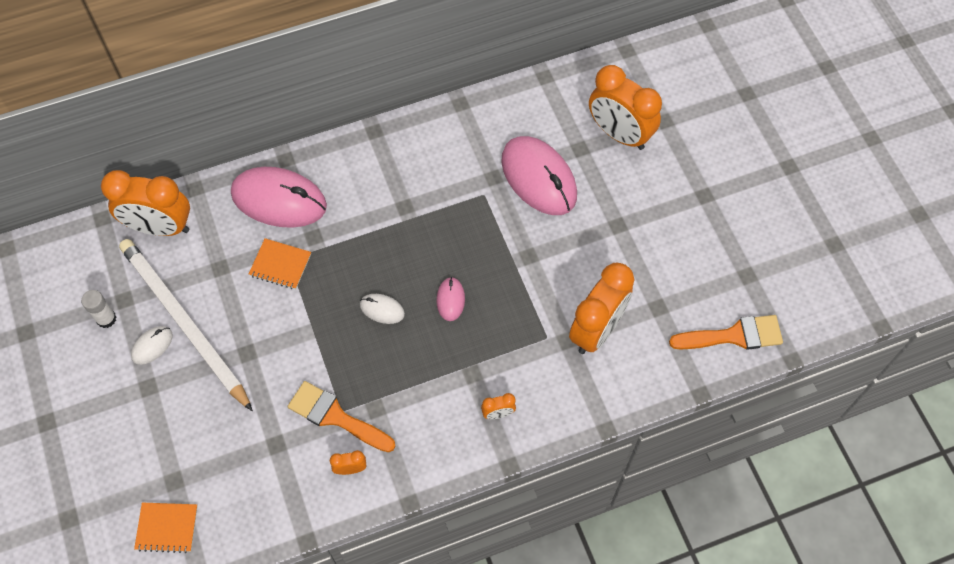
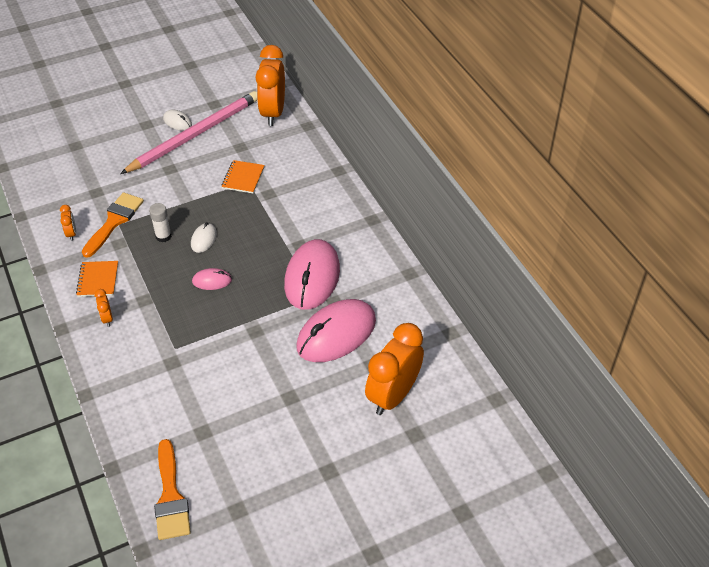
camera: 85 degrees right, 15 degrees down
white glue stick [81,290,116,328] -> white glue stick moved to [149,203,172,242]
white pencil [119,239,253,412] -> pink pencil [120,91,257,174]
orange notebook [134,503,198,553] -> orange notebook moved to [76,261,118,297]
pink mouse [231,167,327,228] -> pink mouse moved to [284,239,340,310]
orange clock [569,263,634,354] -> none

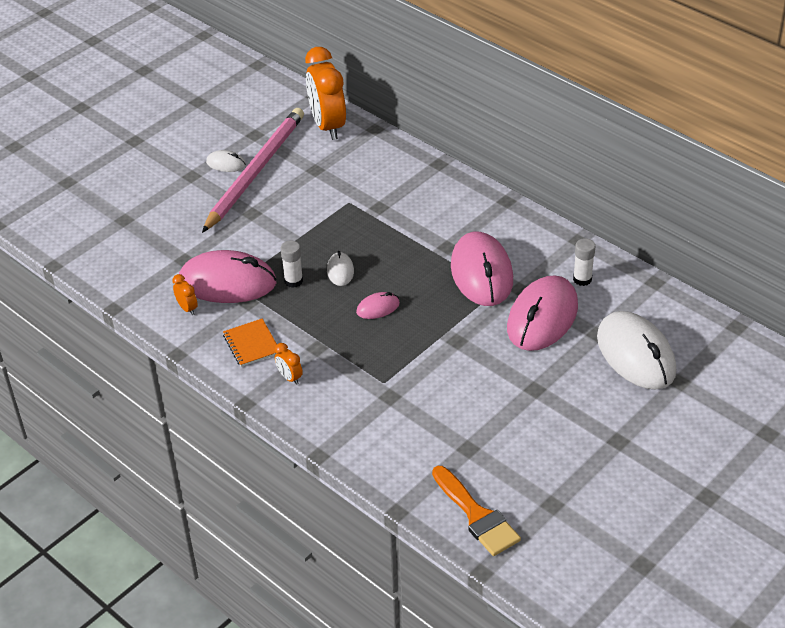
camera: 20 degrees left, 5 degrees down
orange brush [82,192,144,258] -> pink mouse [179,250,277,303]
orange notebook [221,160,265,193] -> none
orange clock [365,323,424,415] -> white mouse [597,311,676,389]
none -> white glue stick [573,238,595,286]

